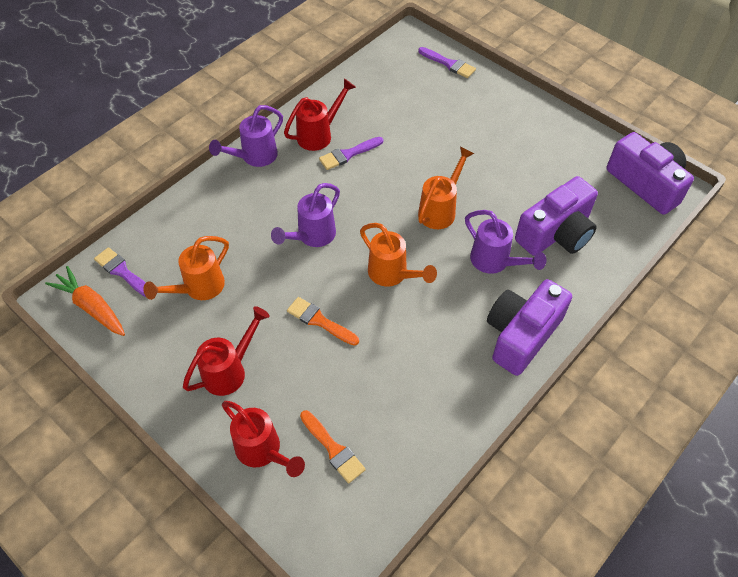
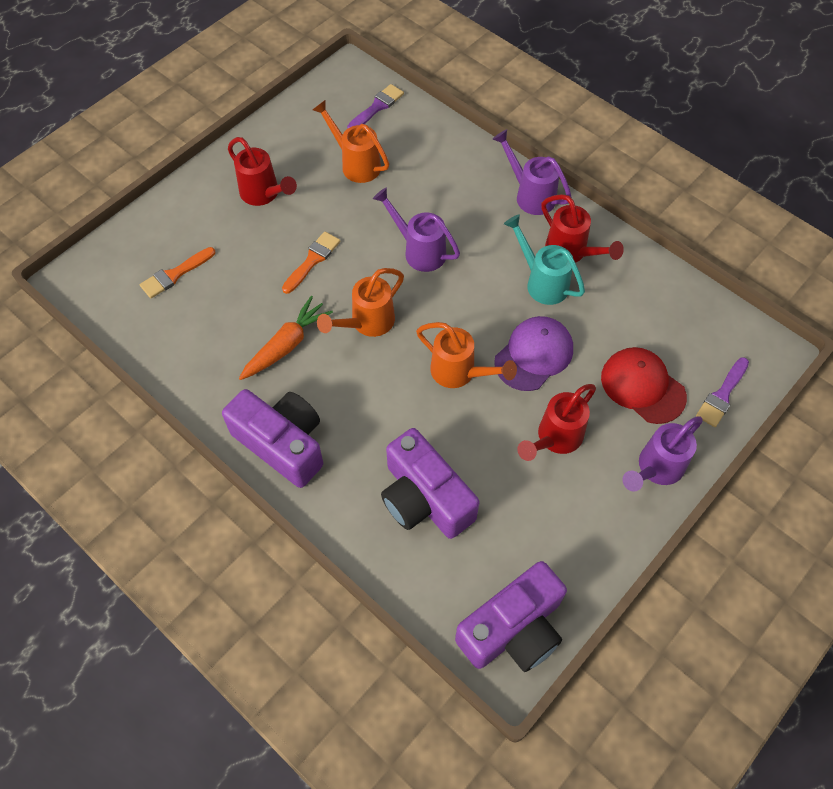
camera: 90 degrees right, 5 degrees up
orange carrot [45,266,125,336] -> orange carrot moved to [239,296,333,380]
red watering can [222,401,305,477] -> red watering can moved to [517,384,596,461]
purple brush [319,137,383,170] -> turquoise watering can [504,214,585,305]
purple watering can [465,210,547,274] -> purple watering can moved to [623,416,703,492]
none -> purple cap [494,316,573,391]
none -> red cap [601,347,687,424]

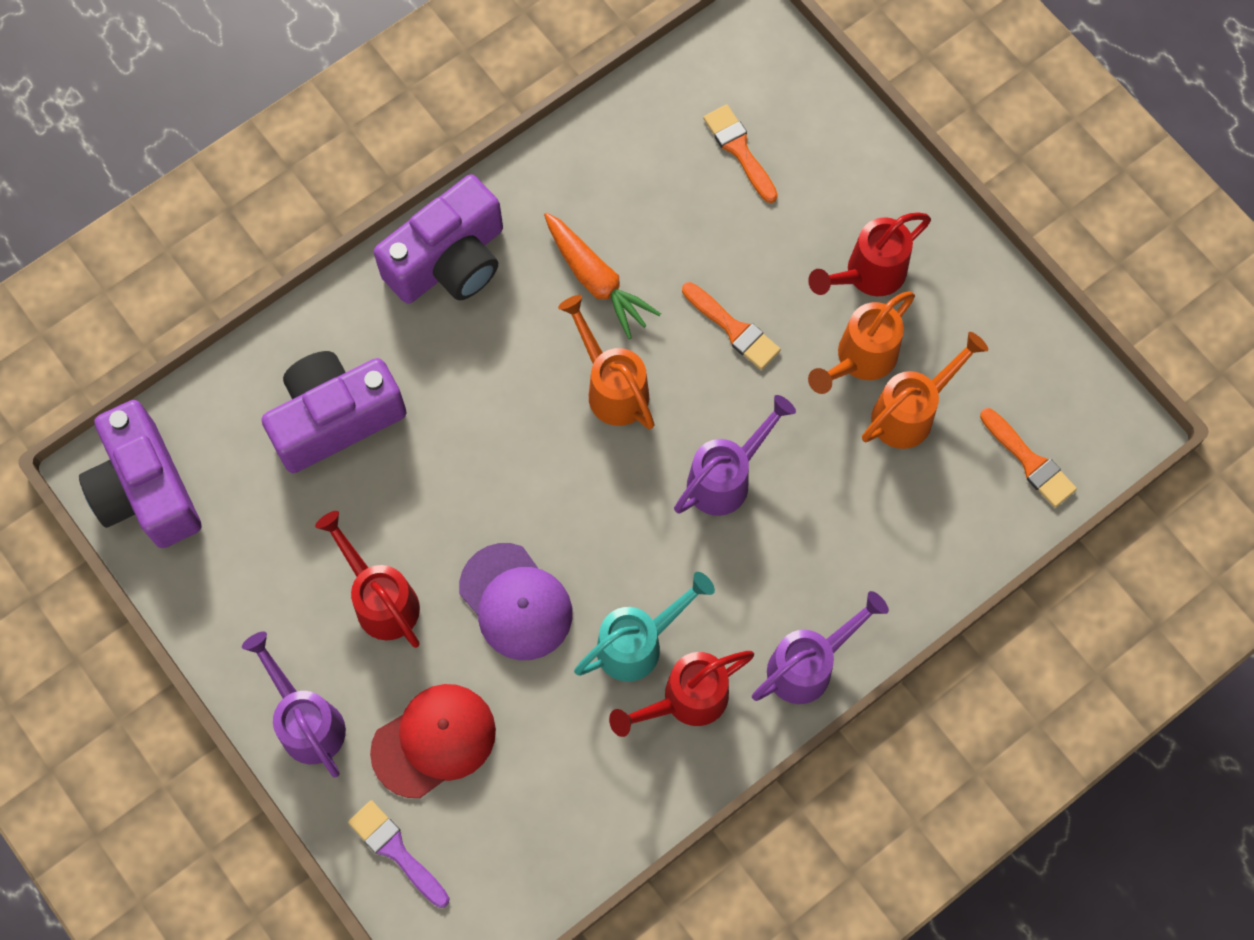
camera: 100 degrees right, 10 degrees up
purple brush [347,84,404,129] -> orange brush [980,408,1077,507]
orange watering can [416,322,517,388] -> orange watering can moved to [808,291,915,394]

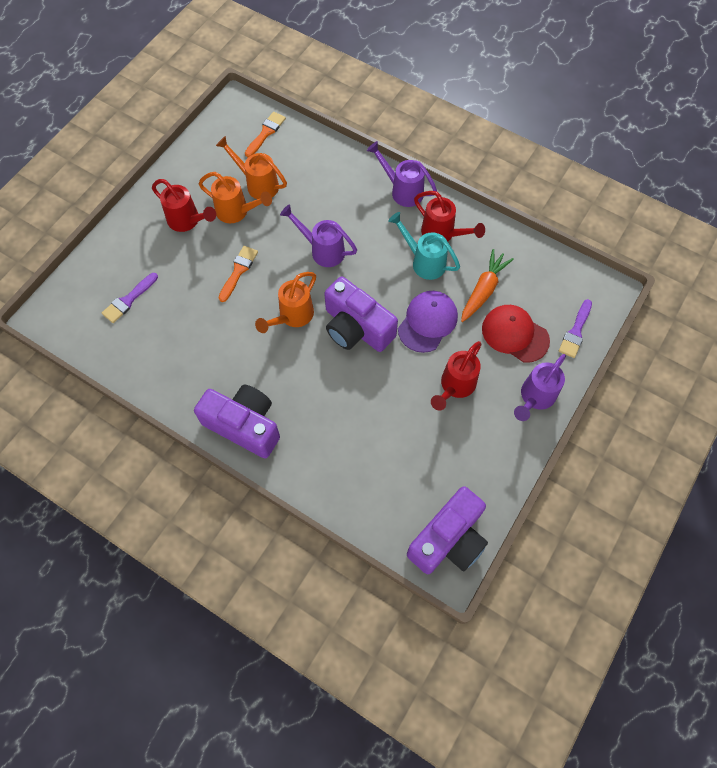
camera: 110 degrees left, 5 degrees down
purple camera [262,351,407,473] -> purple camera moved to [324,276,398,352]
orange carrot [544,213,661,339] -> orange carrot moved to [461,249,514,322]
orange brush [703,104,778,203] -> purple brush [102,273,158,323]

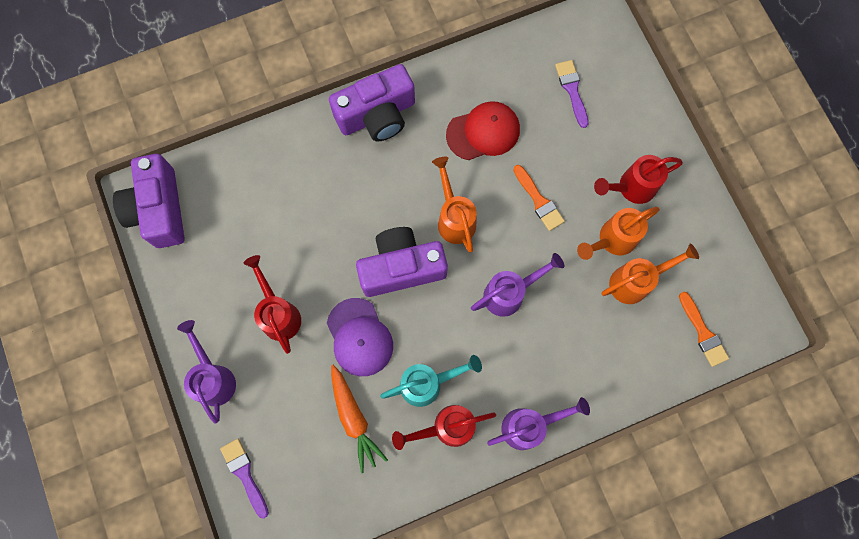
camera: 125 degrees right, 10 degrees up
red cap [482,305,550,362] -> red cap moved to [446,101,520,160]

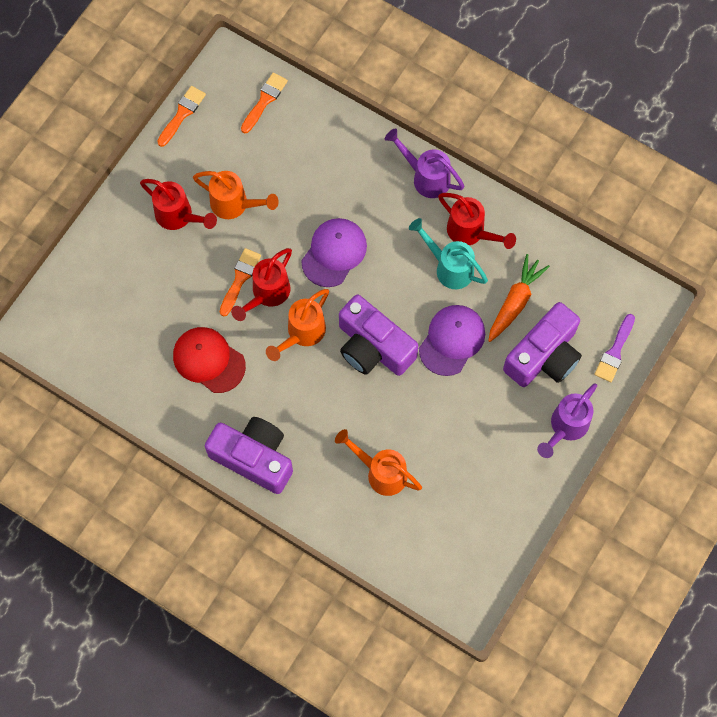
camera: 125 degrees left, 5 degrees down
purple camera [113,154,185,248] -> purple camera moved to [503,302,582,387]
red watering can [244,255,301,354] -> red watering can moved to [231,248,292,321]
purple watering can [471,253,564,317] -> purple cap [301,218,367,287]
purple brush [555,60,589,128] -> none
orange watering can [602,244,699,304] -> orange watering can moved to [335,429,422,496]
none -> orange brush [157,86,206,147]

